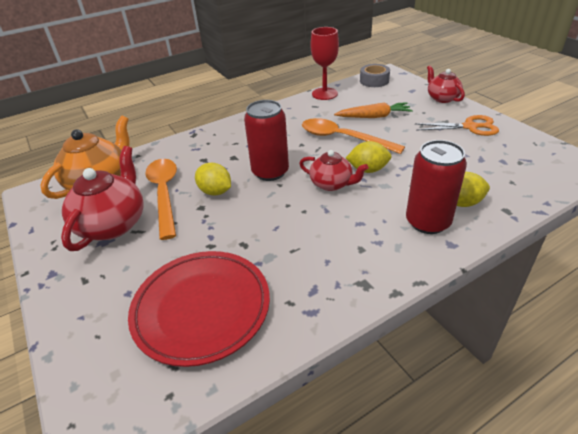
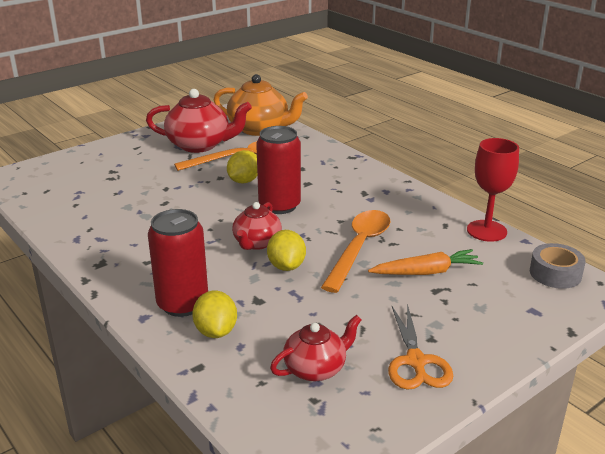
camera: 80 degrees right, 10 degrees down
red plate [128,251,270,367] -> none
orange carrot [334,102,413,118] -> orange carrot turned 90 degrees counterclockwise [368,249,483,275]
red teapot [427,65,465,103] -> red teapot moved to [270,315,362,381]

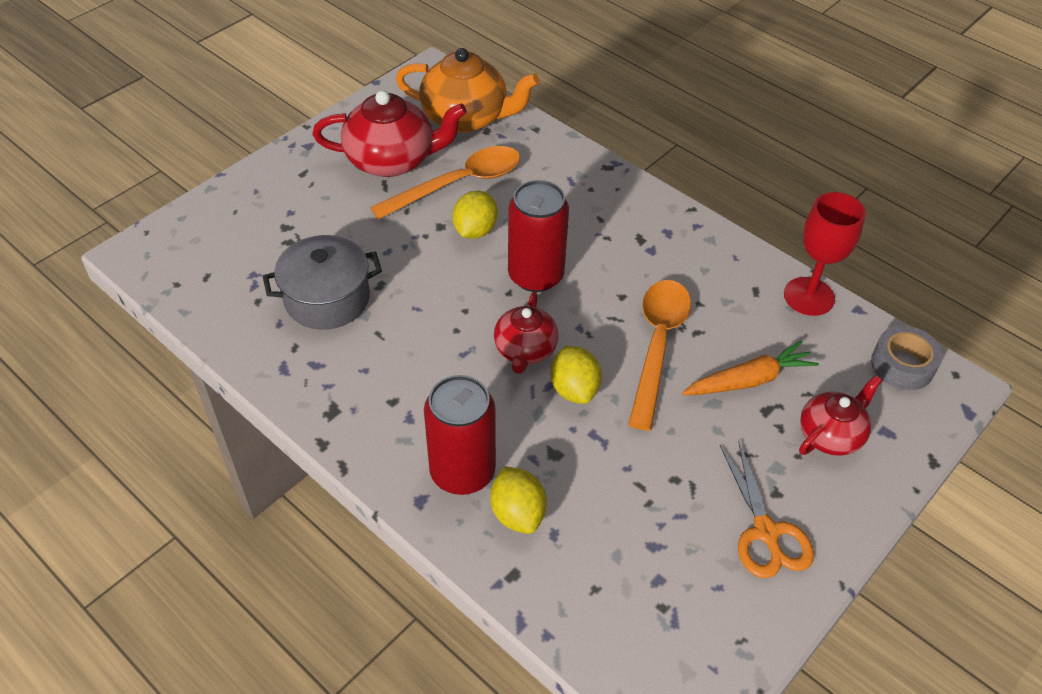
camera: 10 degrees left, 20 degrees up
red teapot [270,315,362,381] -> red teapot moved to [799,375,882,456]
none -> grey pot [263,235,382,330]

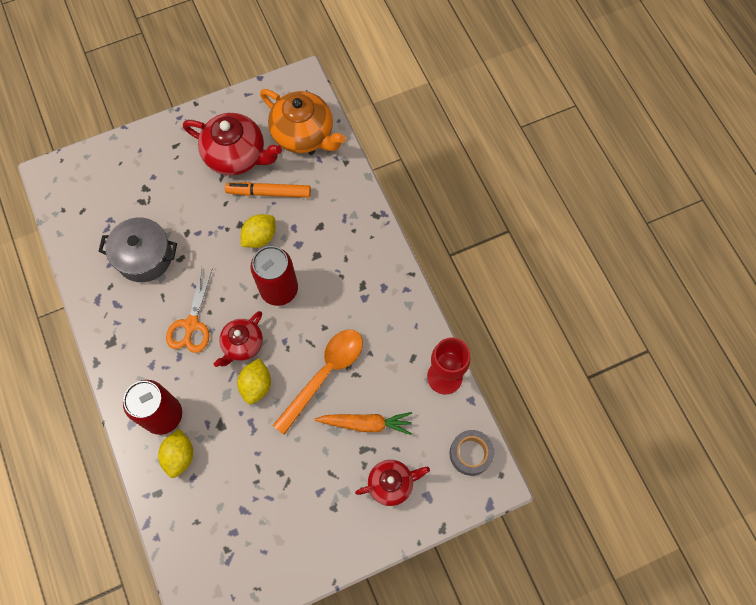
camera: 25 degrees right, 20 degrees up
orange spoon [370,146,520,219] -> orange marker [225,182,311,198]
orange scissors [720,440,814,578] -> orange scissors moved to [166,266,213,353]

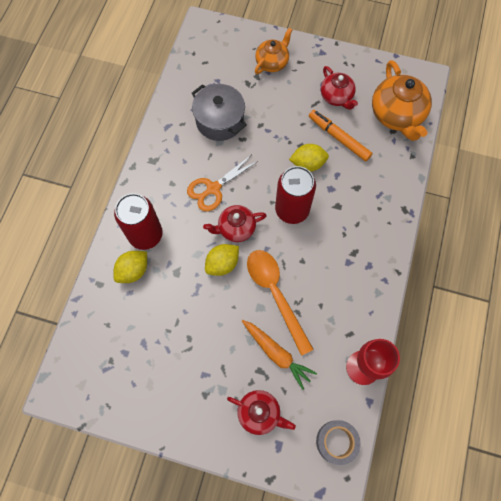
camera: 40 degrees right, 0 degrees up
red teapot [183,113,282,176] -> red teapot [321,66,358,110], size x0.61
orange spoon [272,330,363,435] -> orange spoon turned 105 degrees counterclockwise [247,250,314,356]
none -> orange teapot [255,28,292,74]

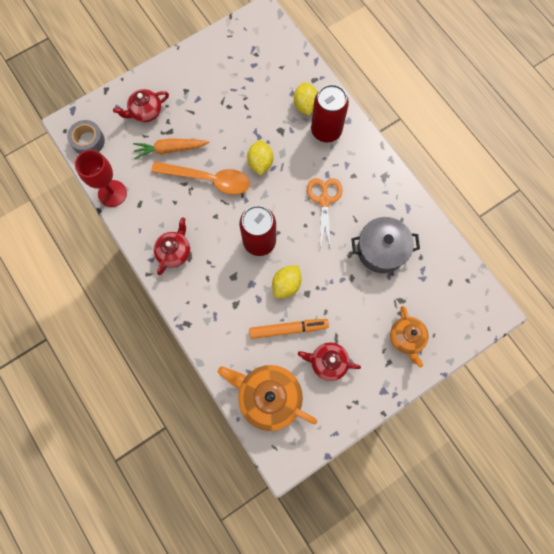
camera: 130 degrees right, 5 degrees up
red teapot [203,205,267,242] -> red teapot moved to [154,217,190,275]

